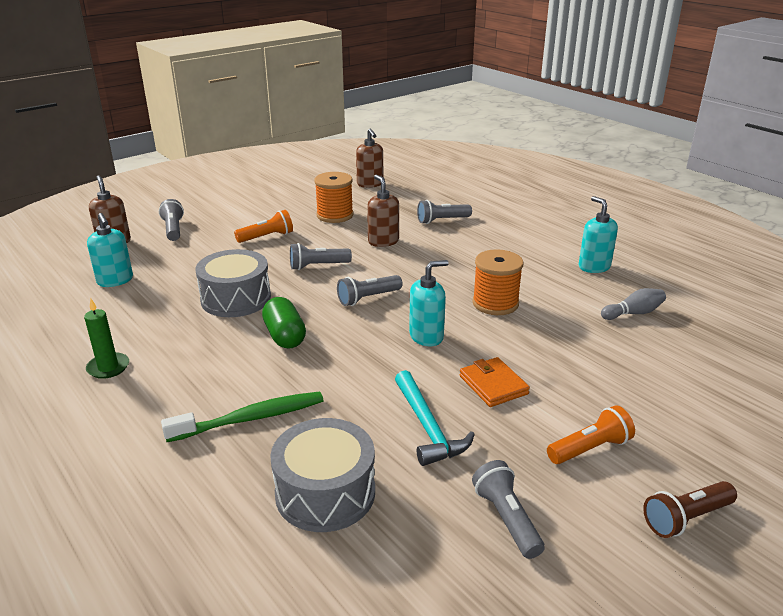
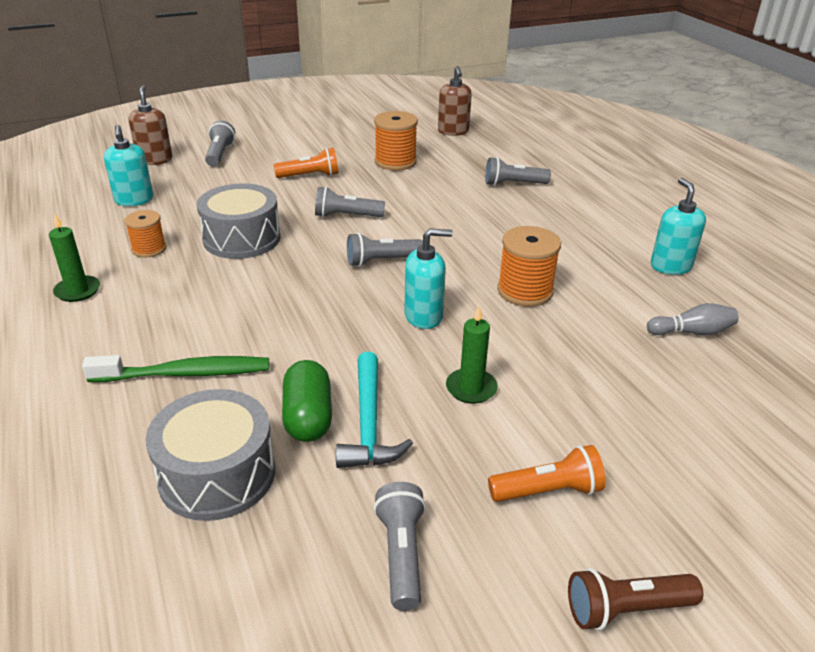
camera: 15 degrees right, 5 degrees up
green capsule [262,297,306,349] -> green capsule moved to [282,360,332,442]
brown soap dispenser [367,175,399,247] -> none
orange wallet [460,357,530,407] -> green candle [446,306,498,404]
none -> orange spool [125,210,166,258]

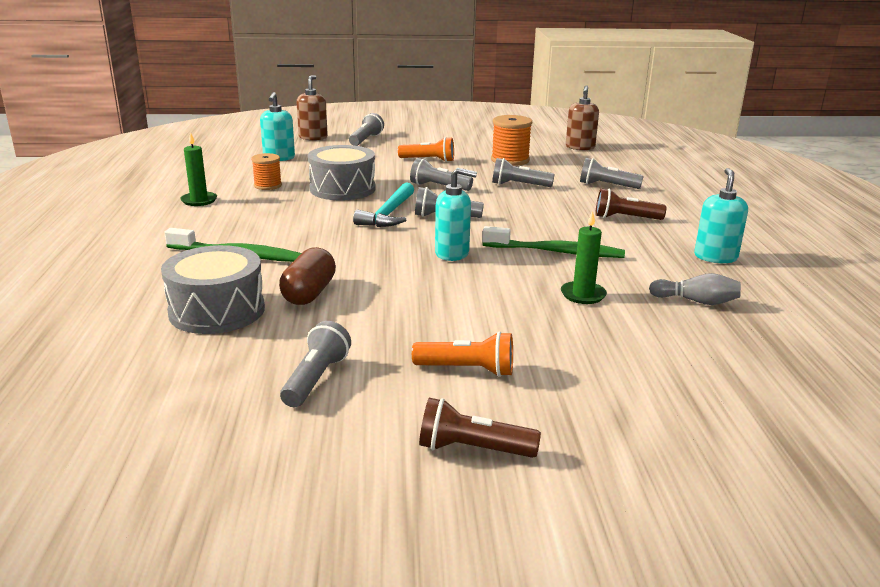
camera: 20 degrees right, 10 degrees down
green capsule [282,360,332,442] -> brown capsule [279,247,336,305]
turquoise hammer [336,352,413,468] -> turquoise hammer moved to [353,182,414,227]
green candle [446,306,498,404] -> green candle moved to [561,211,607,304]
orange spool [497,226,561,307] -> green toothbrush [482,226,625,258]
none -> grey flashlight [492,158,555,187]
none -> brown flashlight [596,188,666,220]

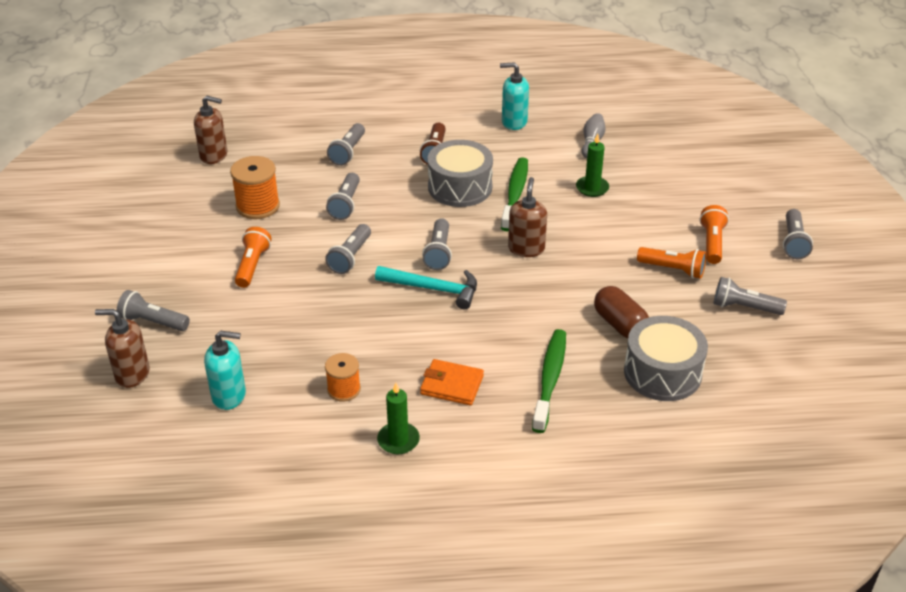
camera: 90 degrees left, 15 degrees up
brown capsule [279,247,336,305] -> brown capsule turned 45 degrees clockwise [594,286,649,338]
grey drum [308,145,375,200] -> grey drum moved to [428,140,493,207]
brown flashlight [419,398,541,458] -> grey flashlight [783,209,813,259]
turquoise soap dispenser [435,168,477,261] -> brown soap dispenser [508,177,547,257]
none -> orange wallet [420,359,484,405]
none -> orange flashlight [637,247,706,279]

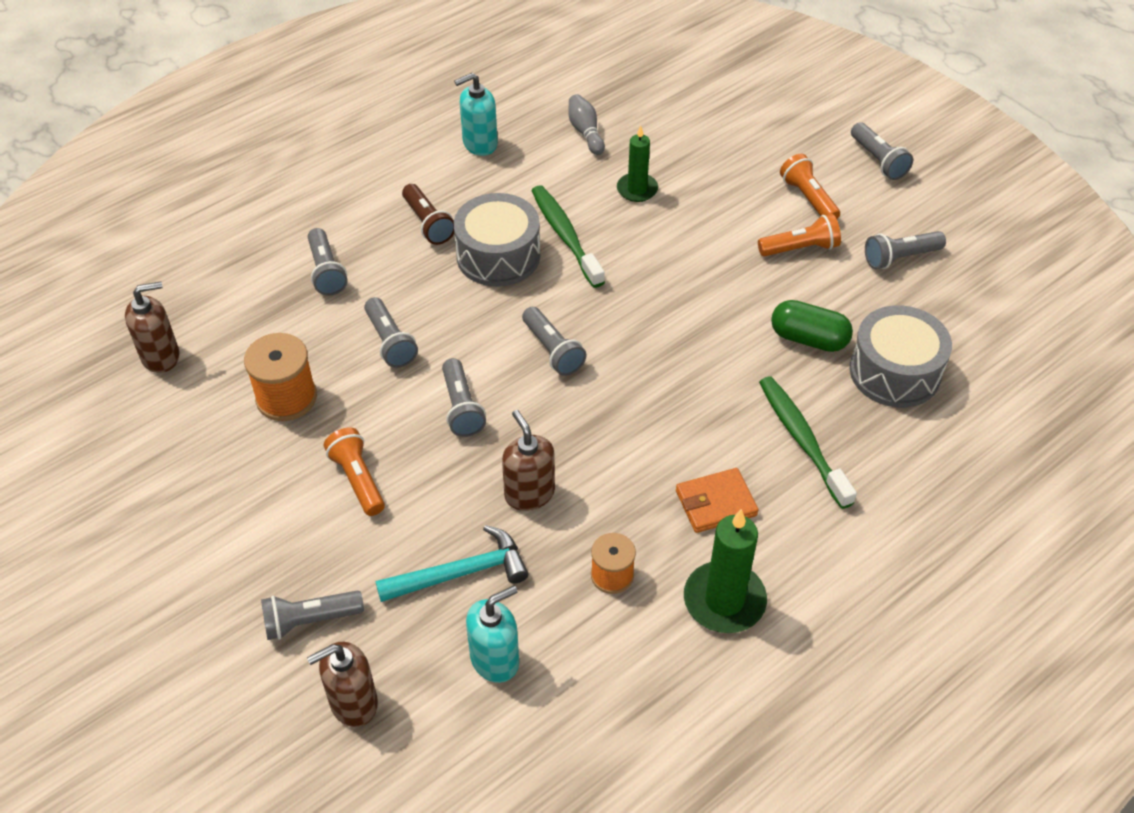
camera: 35 degrees left, 10 degrees up
turquoise hammer [375,266,477,309] -> turquoise hammer moved to [375,525,529,602]
green candle [377,383,420,454] -> green candle [684,509,767,633], size x1.56
brown soap dispenser [508,177,547,257] -> brown soap dispenser moved to [502,410,555,511]
brown capsule [594,286,649,338] -> green capsule [771,300,853,352]

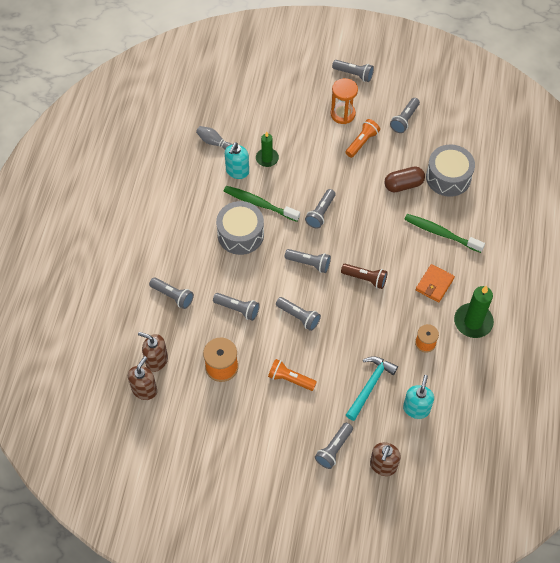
camera: 40 degrees left, 10 degrees up
brown flashlight [402,184,454,245] -> brown flashlight moved to [341,264,388,289]
turquoise soap dispenser [454,73,498,156] -> turquoise soap dispenser moved to [225,142,249,179]
brown soap dispenser [502,410,555,511] -> brown soap dispenser moved to [138,332,168,372]
green capsule [771,300,853,352] -> brown capsule [384,166,425,192]
orange flashlight [780,154,840,219] -> orange hourglass [330,78,358,124]
none -> grey flashlight [305,189,335,229]

